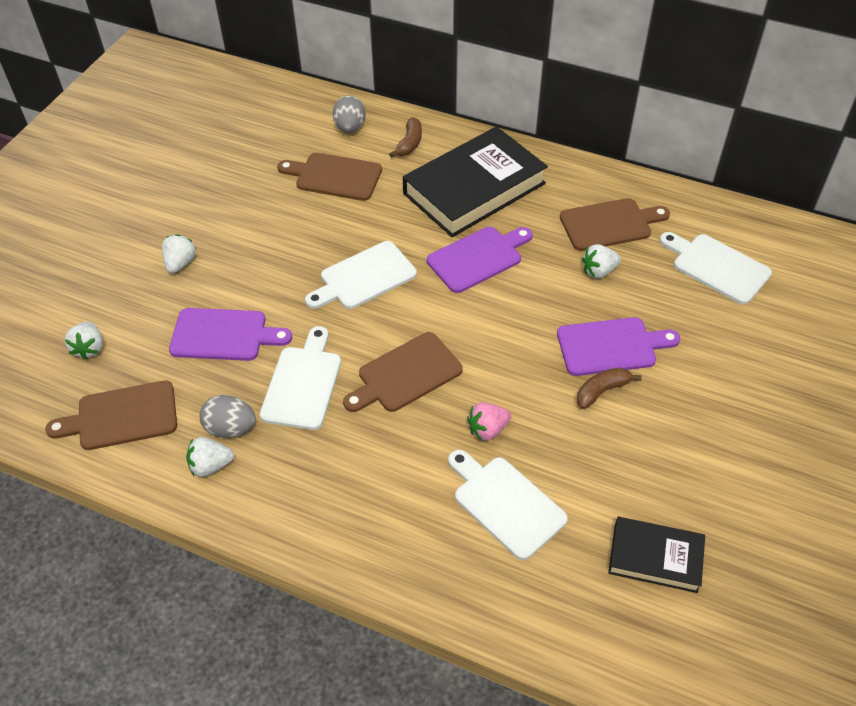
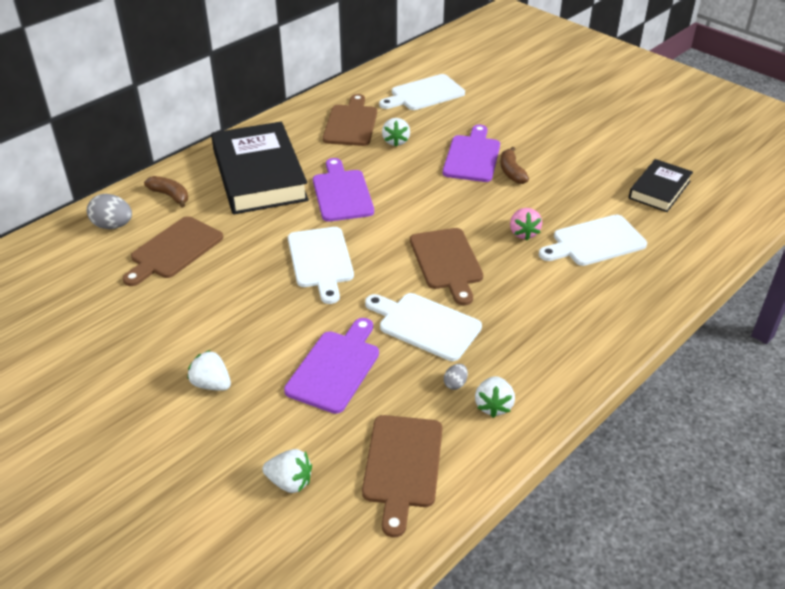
camera: 70 degrees left, 10 degrees down
grey egg [200,395,256,438] -> grey egg [444,364,468,390], size x0.52

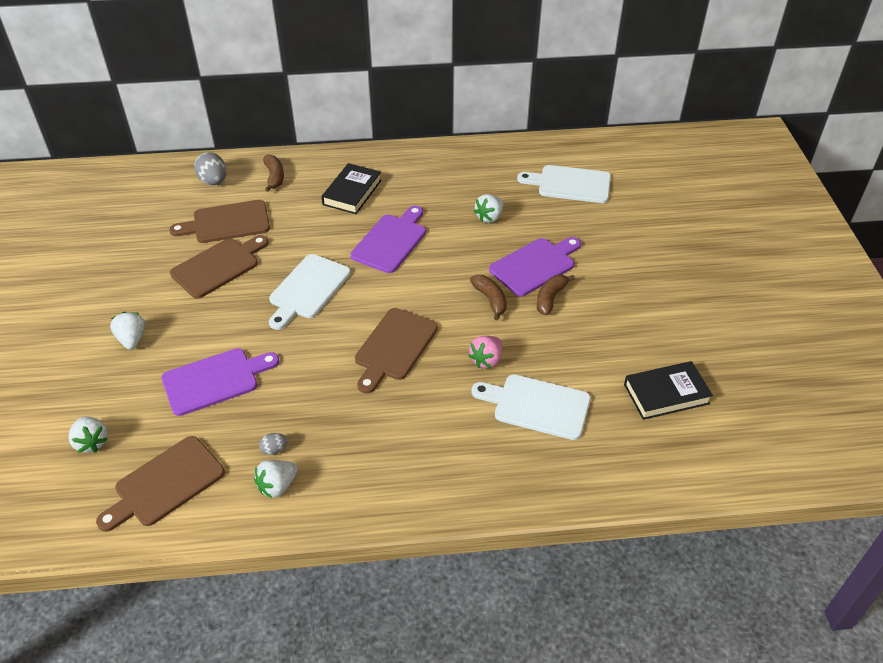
camera: 40 degrees right, 5 degrees up
black book [211,122,309,214] -> black book [321,163,382,214], size x0.54
brown cutting board [323,94,377,146] -> brown cutting board moved to [170,235,269,299]
white cutting board [365,293,482,361] -> none
none -> brown banana [470,275,507,320]

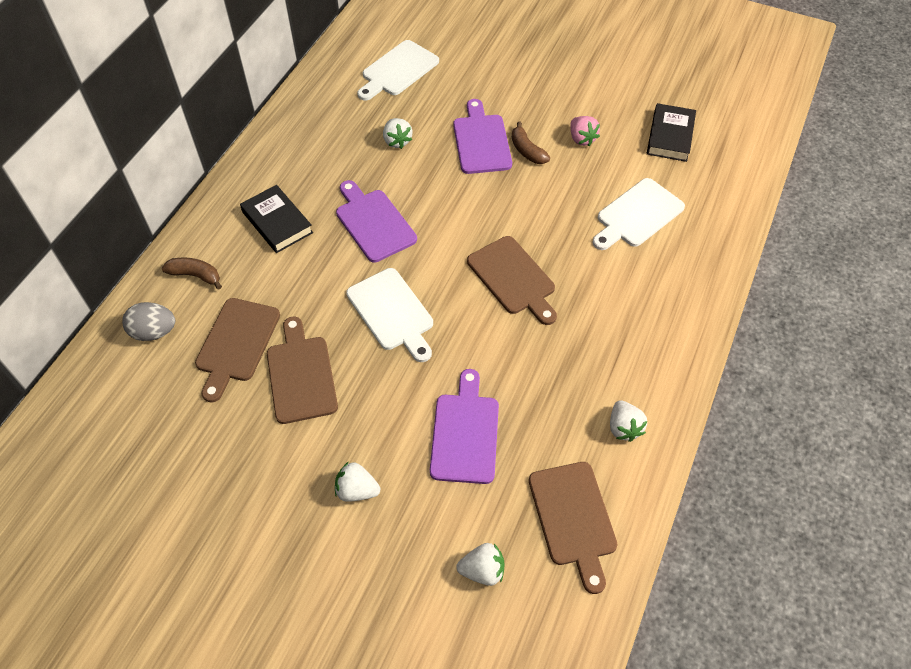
camera: 60 degrees left, 10 degrees up
grey egg [259,433,287,455] -> none
pink strawberry [468,336,502,368] -> pink strawberry moved to [570,116,600,146]
brown banana [470,275,507,320] -> none

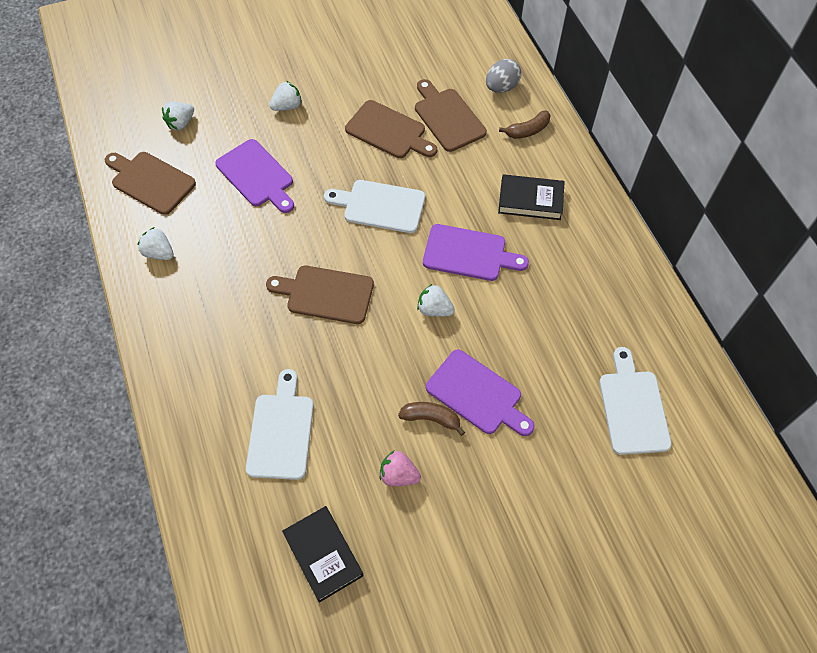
camera: 135 degrees right, 5 degrees up
white strawberry [383,118,412,149] -> white strawberry moved to [417,284,455,317]

